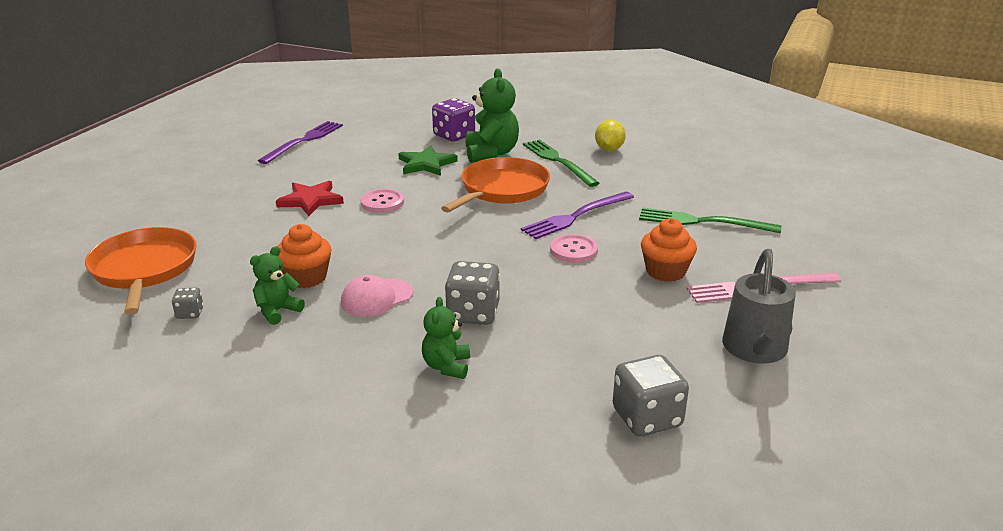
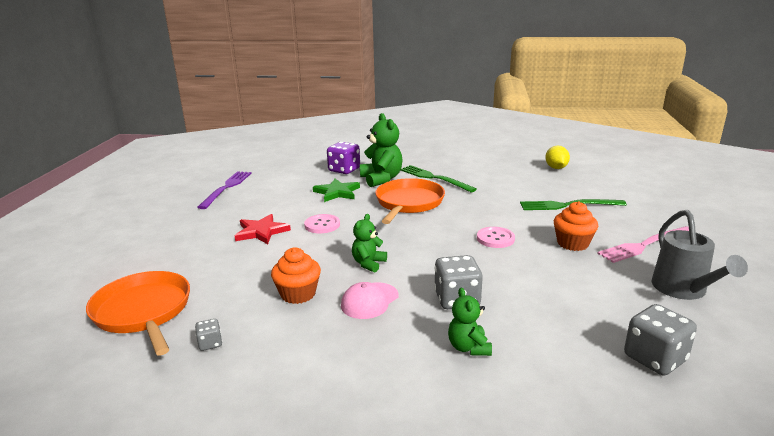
camera: 15 degrees left, 5 degrees down
green teddy bear [250,246,305,325] -> green teddy bear moved to [352,214,387,272]
purple fork [521,192,634,239] -> none
yellow lemon [595,120,626,151] -> yellow lemon moved to [545,146,570,169]

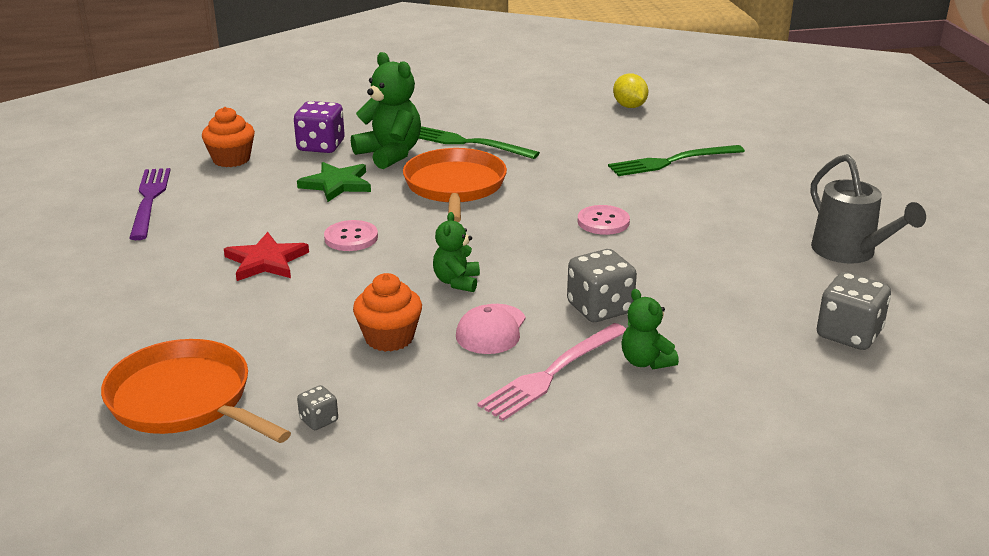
camera: 20 degrees left, 5 degrees up
orange cupcake [554,201,598,251] -> orange cupcake moved to [202,107,255,167]
pink fork [597,226,689,263] -> pink fork moved to [478,323,626,421]

